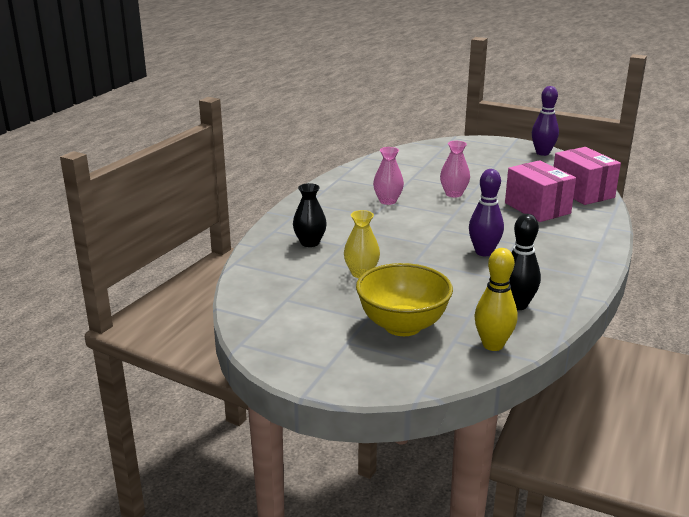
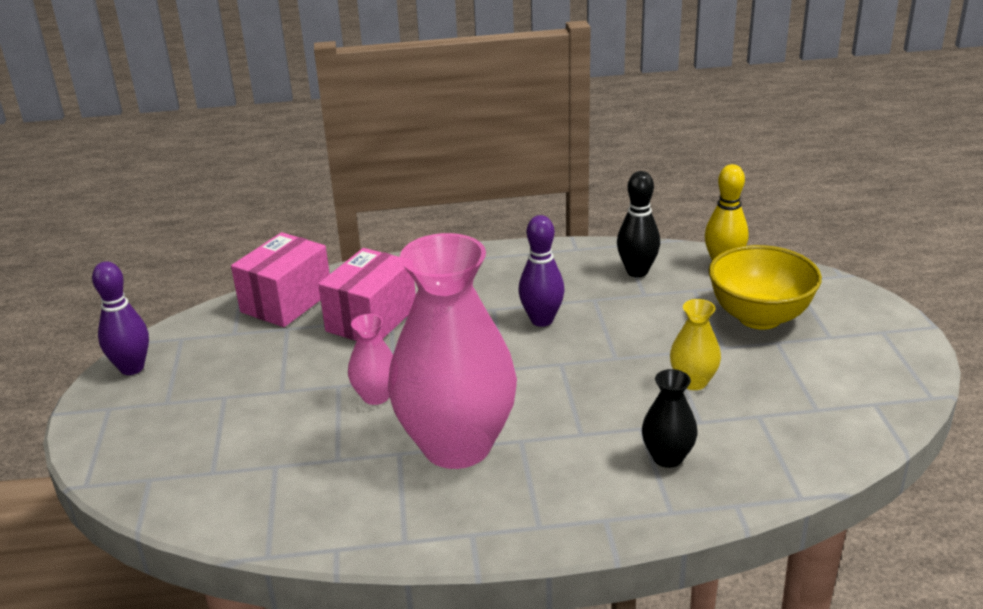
camera: 120 degrees left, 5 degrees up
pink vase [373,147,404,205] -> pink vase [388,233,517,469], size x2.34

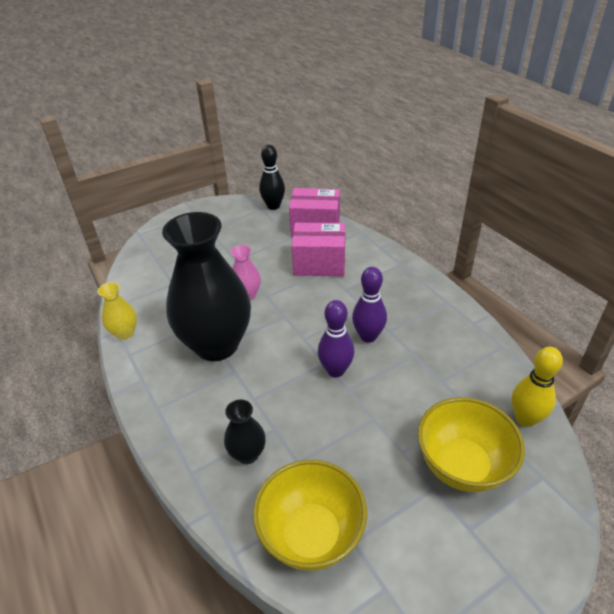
camera: 65 degrees right, 10 degrees up
purple bowling pin [92,261,149,375] -> purple bowling pin moved to [318,300,354,377]
pink vase [388,233,517,469] -> black vase [162,212,251,361]
black bowling pin [617,171,660,277] -> black bowling pin moved to [259,145,285,210]
yellow vase [670,299,721,390] -> yellow vase moved to [98,282,137,340]
none -> yellow bowl [253,460,367,571]

